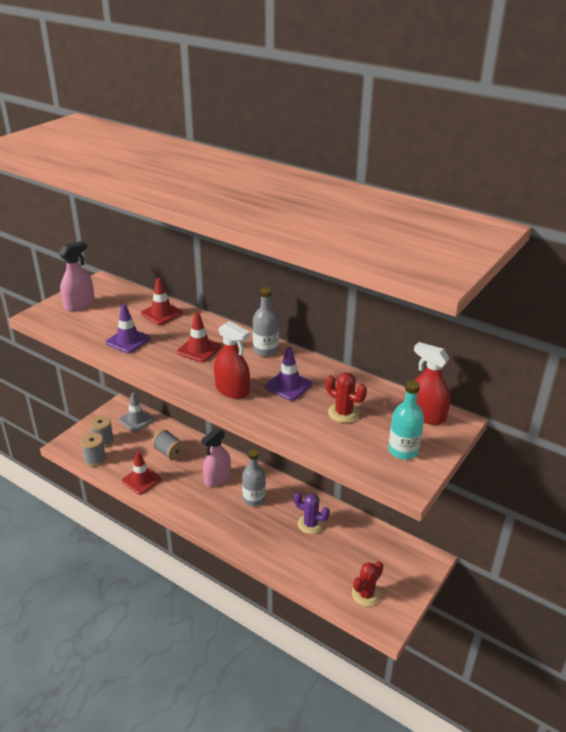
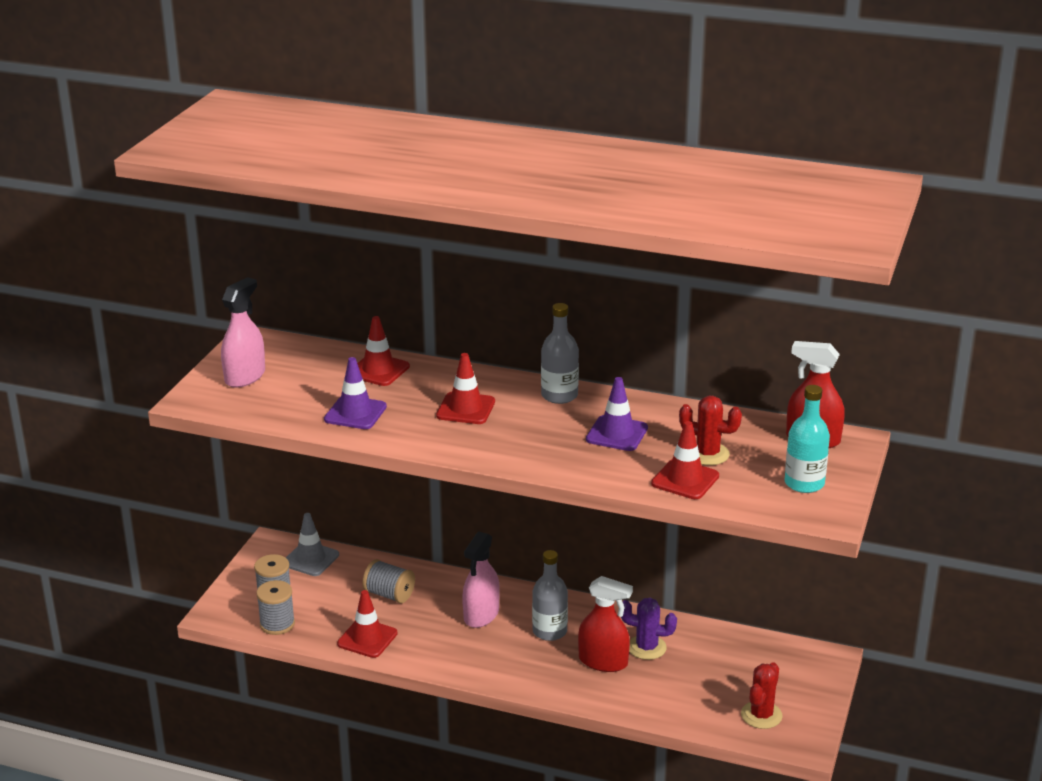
camera: 15 degrees left, 5 degrees down
red spray bottle [214,321,250,399] -> red spray bottle moved to [578,576,633,672]
none -> red traffic cone [651,421,719,499]

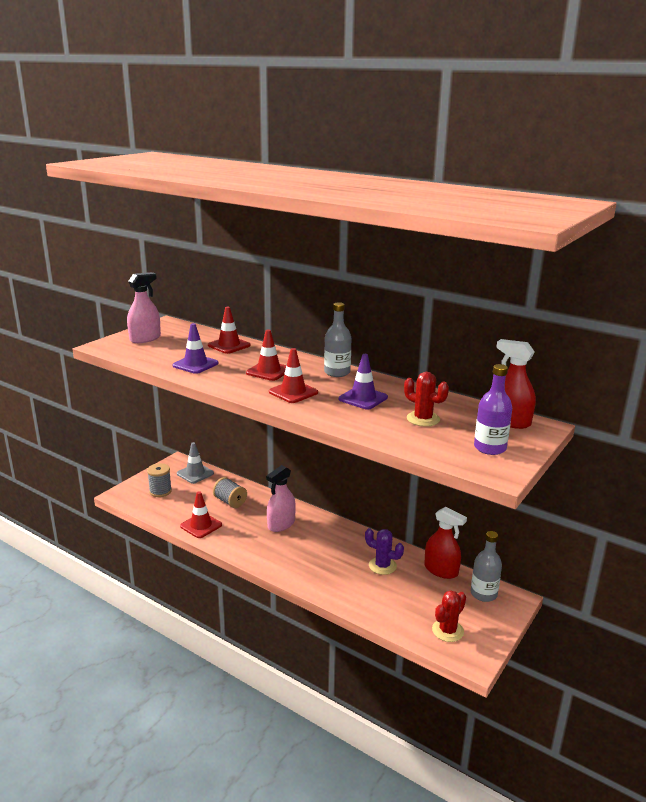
camera: 15 degrees right, 5 degrees down
grey spool [256,580,295,635] -> none
grey bottle [532,550,568,641] -> grey bottle moved to [471,531,502,602]
red spray bottle [578,576,633,672] -> red spray bottle moved to [424,507,467,579]
red traffic cone [651,421,719,499] -> red traffic cone moved to [269,348,318,403]
turquoise bottle [785,385,830,493] -> purple bottle [474,364,512,455]

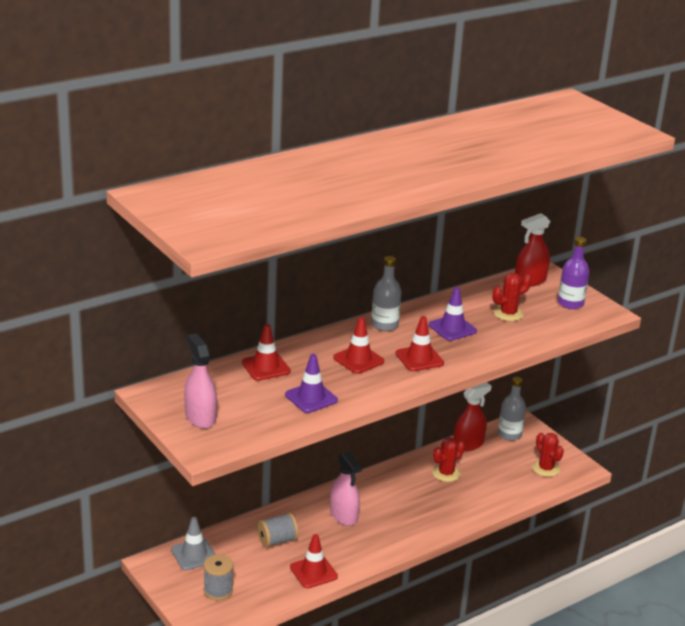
camera: 70 degrees left, 5 degrees up
purple cactus [365,528,404,575] -> red cactus [432,437,465,482]

